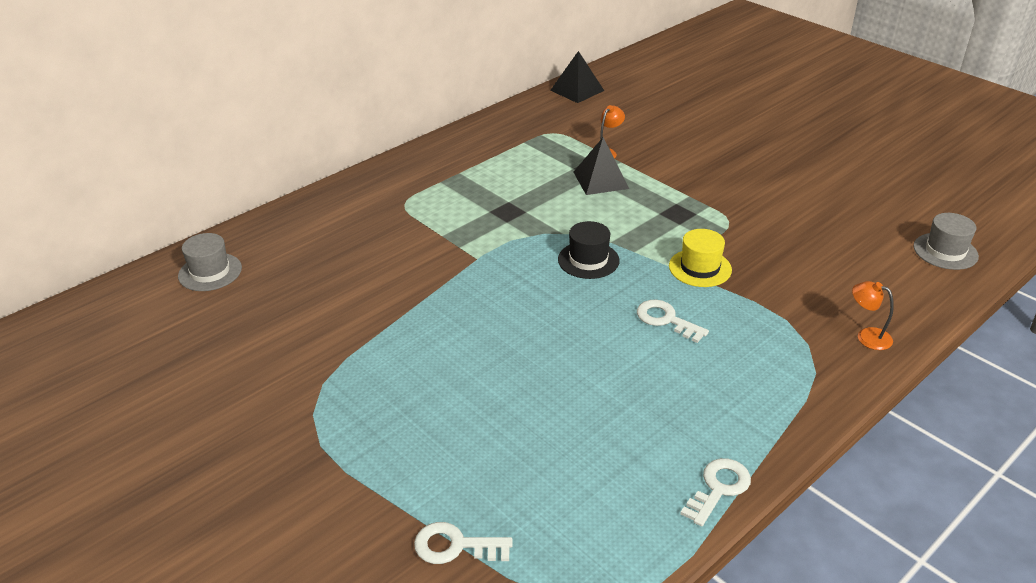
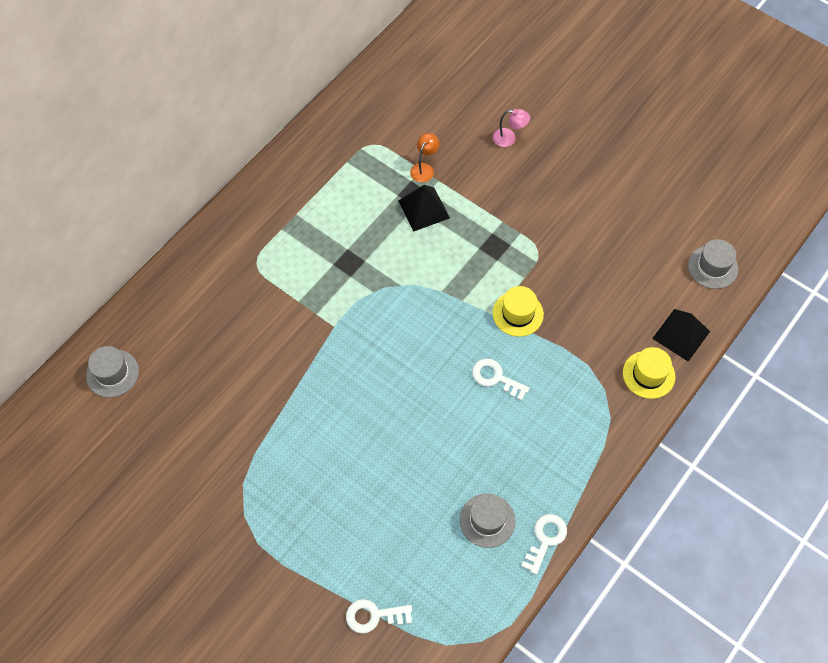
camera: 10 degrees left, 25 degrees up
black pyramid [550,51,604,103] -> black pyramid moved to [652,309,710,362]
black hat [558,221,620,279] -> none
orange lamp [852,281,894,350] -> yellow hat [623,347,675,399]
none -> grey hat [460,494,515,548]
none -> pink lamp [493,109,530,147]

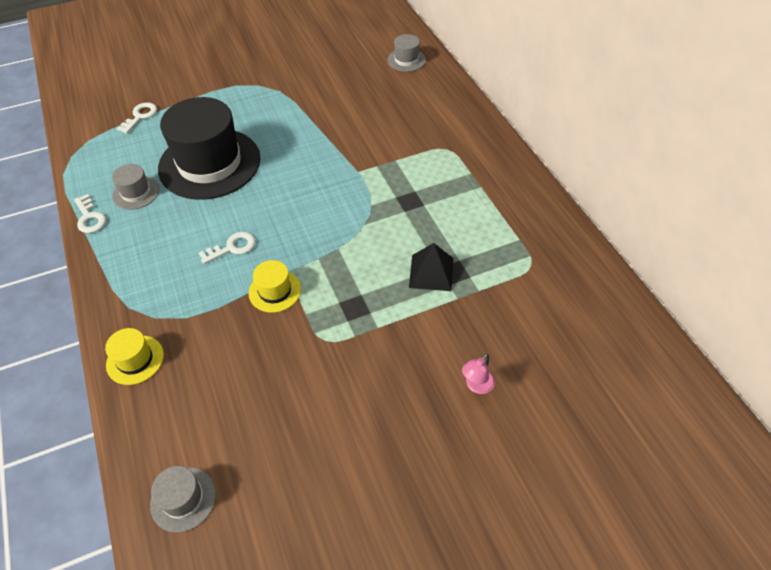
camera: 120 degrees right, 10 degrees down
orange lamp [410,133,439,182] -> none
black pyramid [652,309,710,362] -> none
none -> black hat [158,97,261,200]

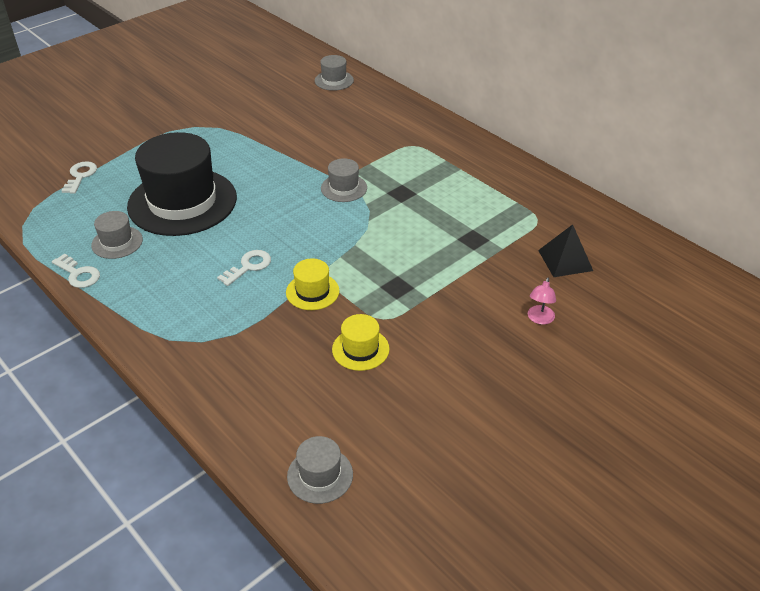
camera: 20 degrees left, 10 degrees down
yellow hat [105,328,164,385] -> yellow hat moved to [332,314,390,371]
black pyramid [409,243,453,291] -> black pyramid moved to [538,224,593,277]
none -> grey hat [321,158,367,202]

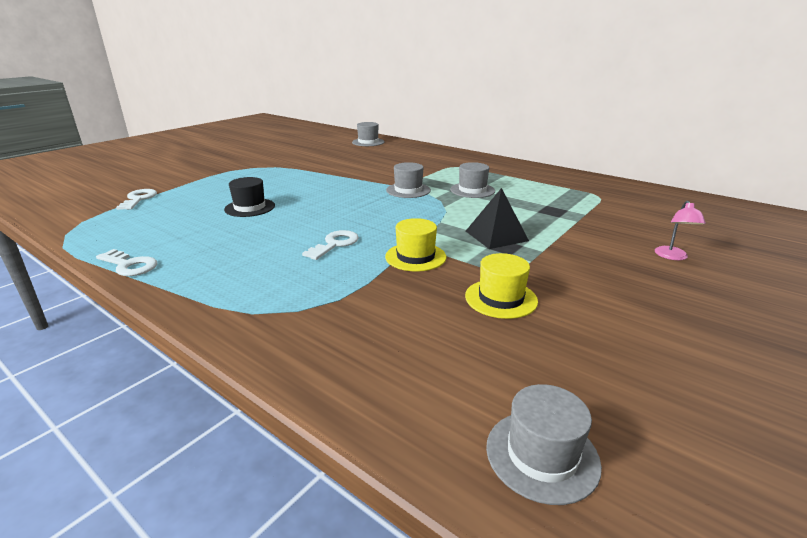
camera: 10 degrees left, 15 degrees down
grey hat [91,211,143,259] -> grey hat moved to [450,162,495,198]
black hat [127,132,237,236] -> black hat [224,177,275,217], size x0.44
black pyramid [538,224,593,277] -> black pyramid moved to [466,188,529,249]

